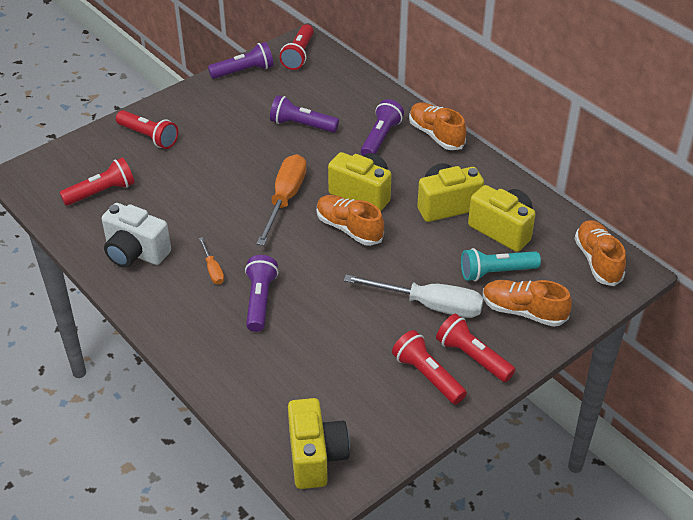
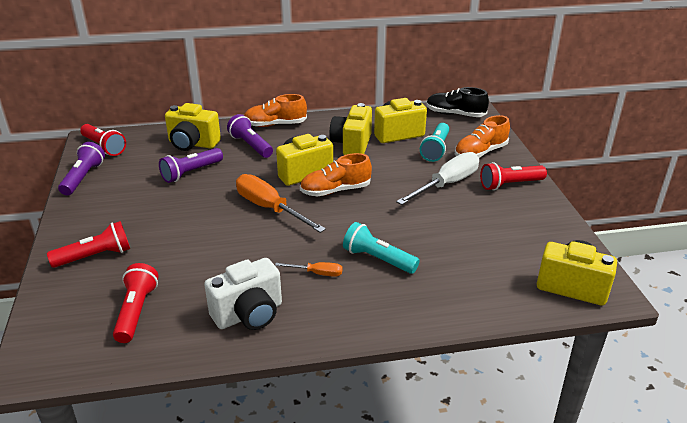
camera: 60 degrees left, 10 degrees down
purple flashlight [245,255,278,332] -> turquoise flashlight [343,222,420,274]
red flashlight [392,330,467,404] -> none
orange shoe [574,220,626,286] -> black shoe [426,87,489,117]
none -> yellow camera [165,103,221,151]

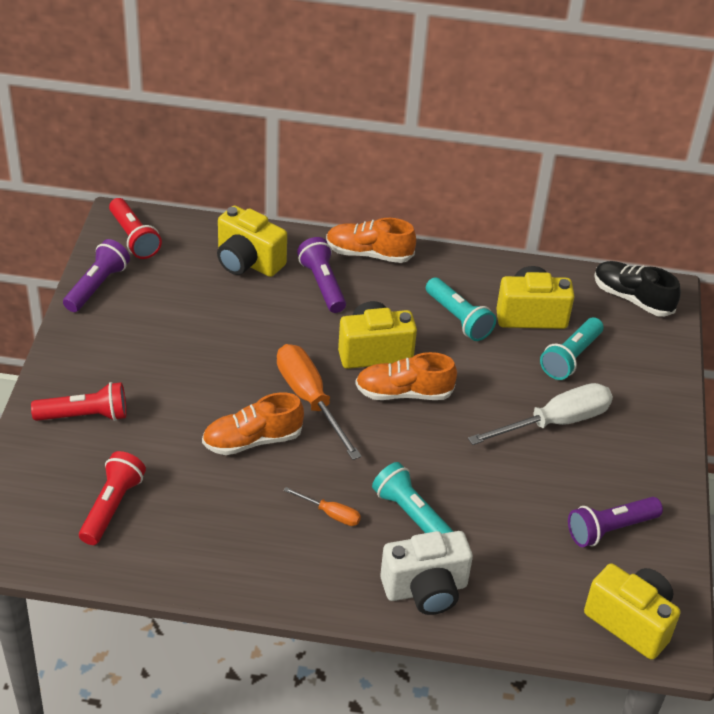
camera: 15 degrees right, 10 degrees up
purple flashlight [159,148,223,183] -> purple flashlight moved to [568,497,663,547]
white camera [204,258,282,330] -> white camera moved to [380,531,473,615]
yellow camera [329,103,372,155] -> turquoise flashlight [426,277,496,341]
orange shoe [455,115,510,158] -> orange shoe moved to [202,392,304,455]
red flashlight [480,162,547,190] -> none

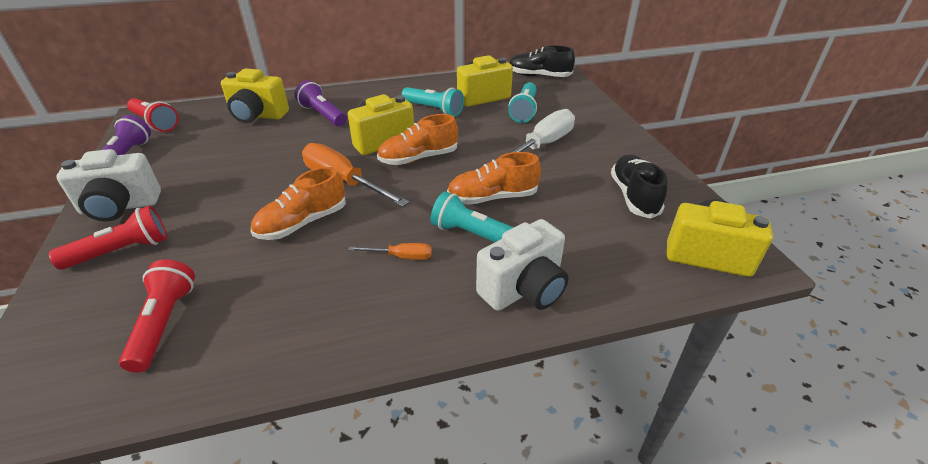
camera: 20 degrees left, 5 degrees down
orange shoe [326,218,416,263] -> orange shoe moved to [447,152,541,205]
purple flashlight [568,497,663,547] -> black shoe [611,155,667,219]
none -> white camera [56,149,161,221]

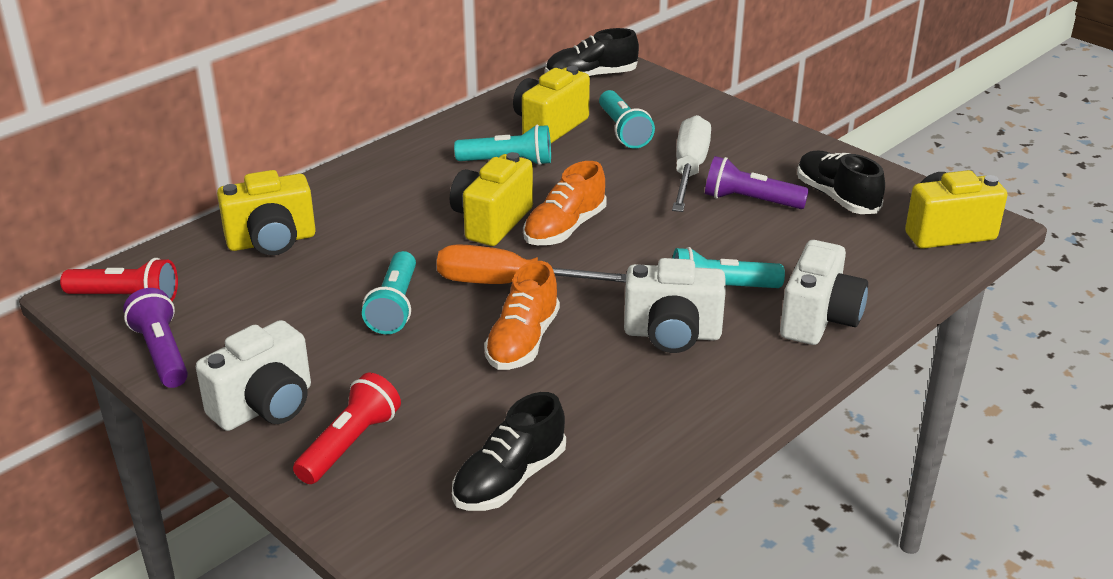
camera: 30 degrees left, 5 degrees down
red flashlight [119,259,195,372] -> black shoe [452,392,566,511]
purple flashlight [295,80,347,126] -> purple flashlight moved to [705,156,809,209]
orange screwdriver [348,243,432,260] -> white camera [624,258,726,353]
orange shoe [447,152,541,205] -> none
none -> turquoise flashlight [362,251,416,334]

